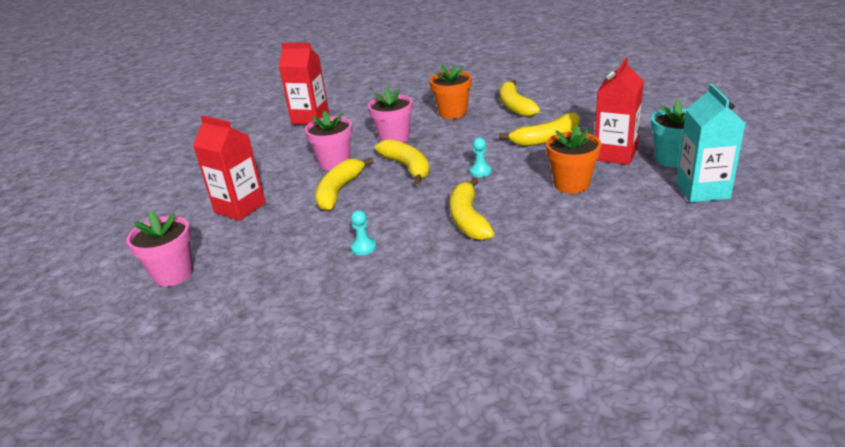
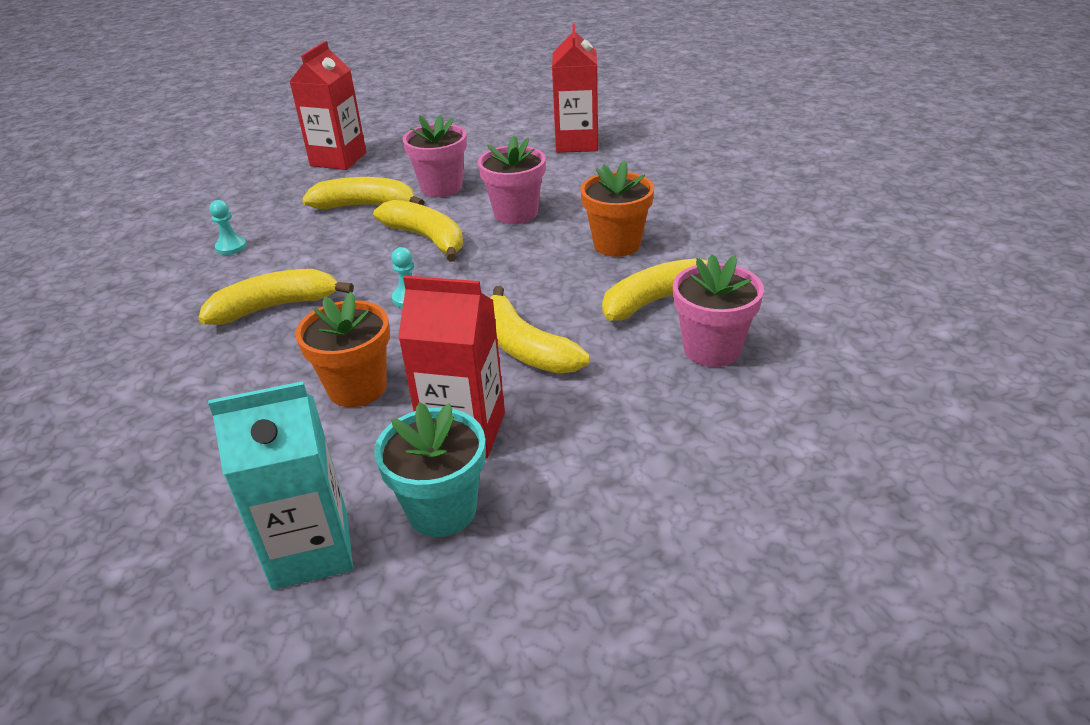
camera: 75 degrees right, 5 degrees up
pink flower pot [126,210,193,287] -> pink flower pot moved to [673,255,764,367]
yellow banana [375,139,430,185] -> yellow banana turned 90 degrees counterclockwise [373,200,463,262]

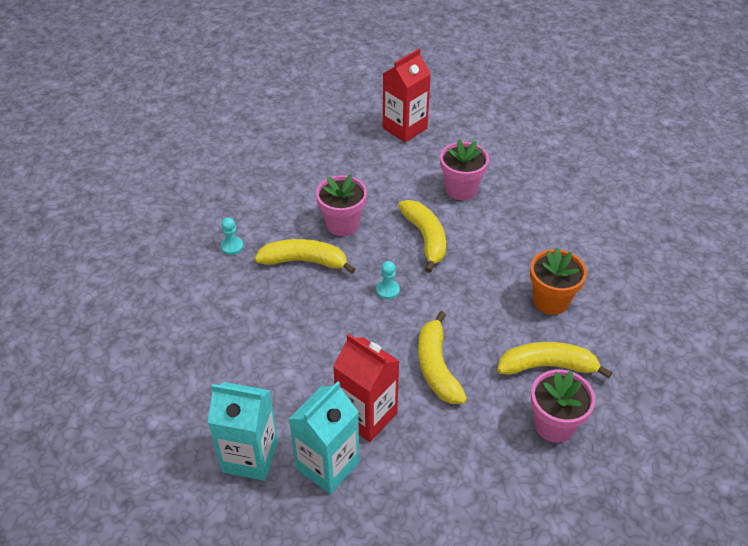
camera: 25 degrees right, 10 degrees up
turquoise pawn [209,200,247,255] -> turquoise pawn moved to [221,217,244,255]
orange flower pot [295,292,390,407] -> none
yellow banana [302,177,425,209] -> none
turquoise flower pot [374,402,486,537] -> turquoise carton [289,381,360,494]
pink flower pot [478,136,546,224] -> pink flower pot moved to [316,174,367,236]
red carton [552,24,598,153] -> none

